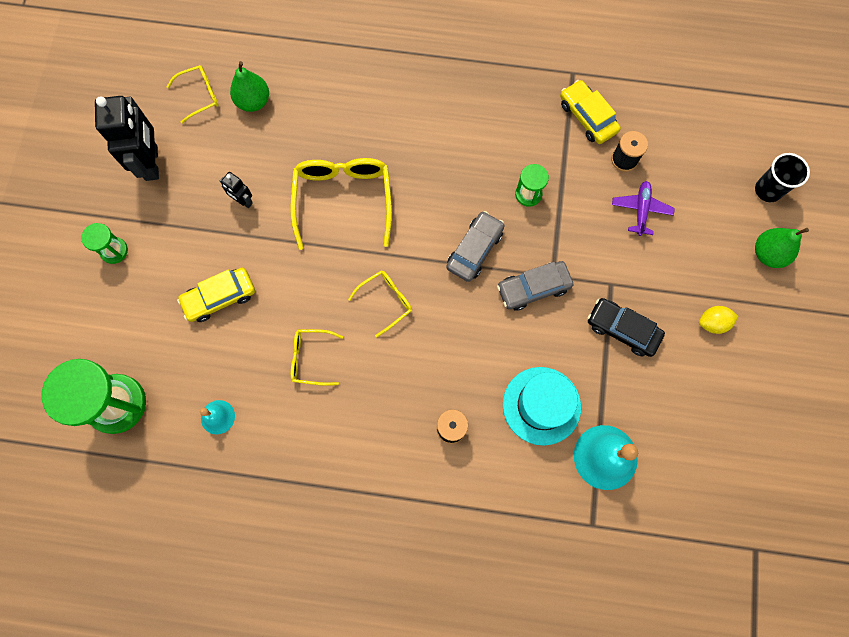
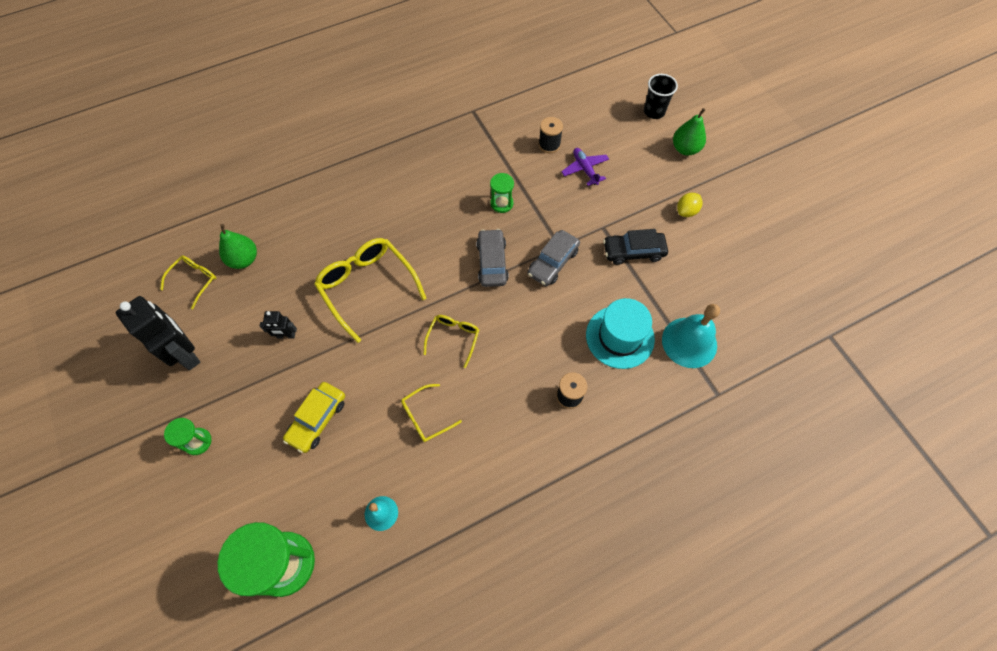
camera: 35 degrees left, 10 degrees down
yellow car [560,80,621,144] -> none

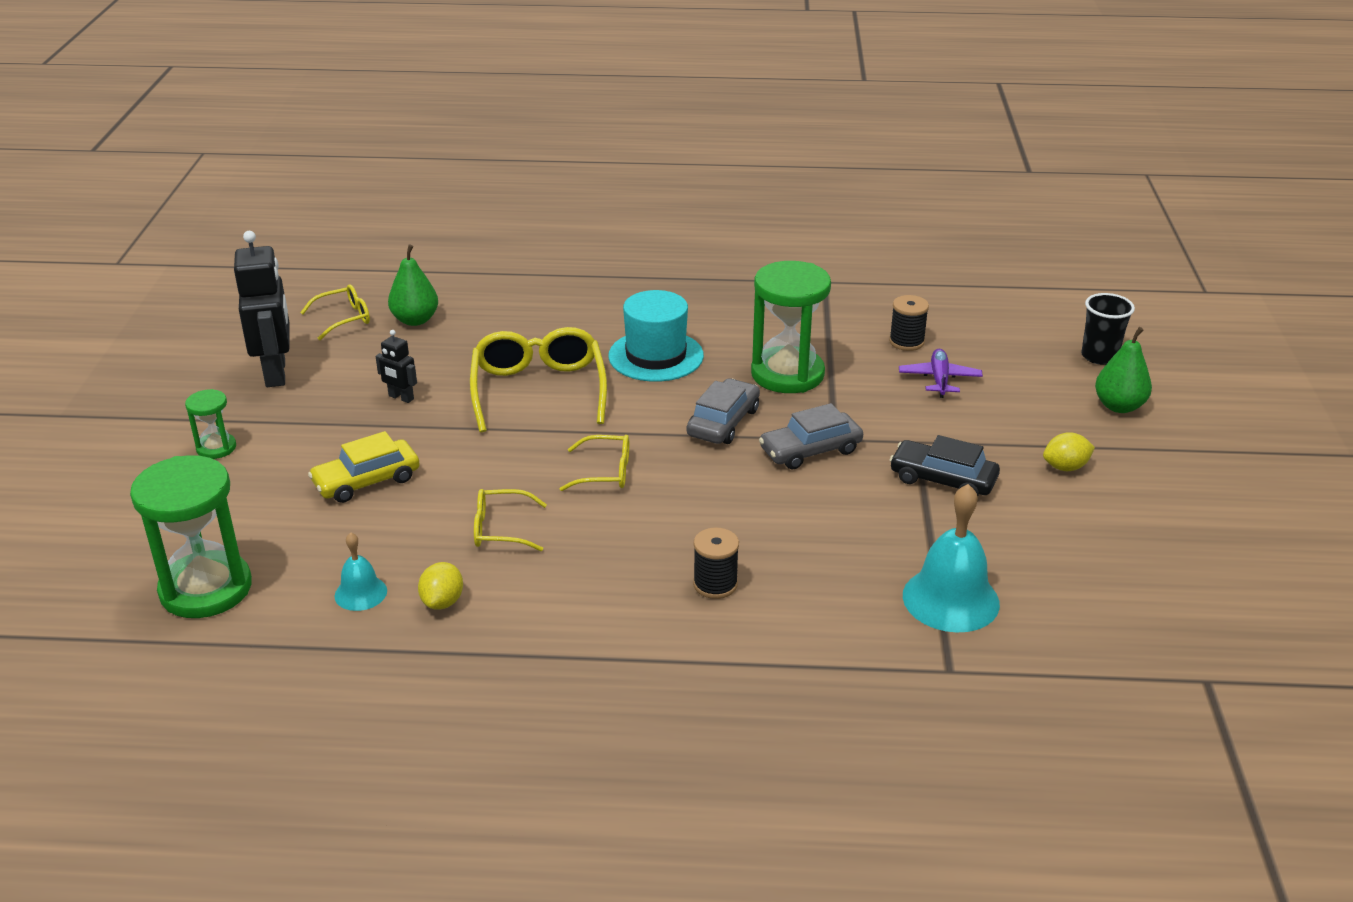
camera: 30 degrees right, 30 degrees down
yellow glasses [423,315,479,368] -> yellow glasses turned 45 degrees clockwise [560,435,629,491]
green hourglass [490,173,514,213] -> green hourglass [751,261,831,393], size x2.03
turquoise hat [586,298,655,369] -> turquoise hat moved to [608,290,704,382]
none -> yellow lemon [418,562,463,610]

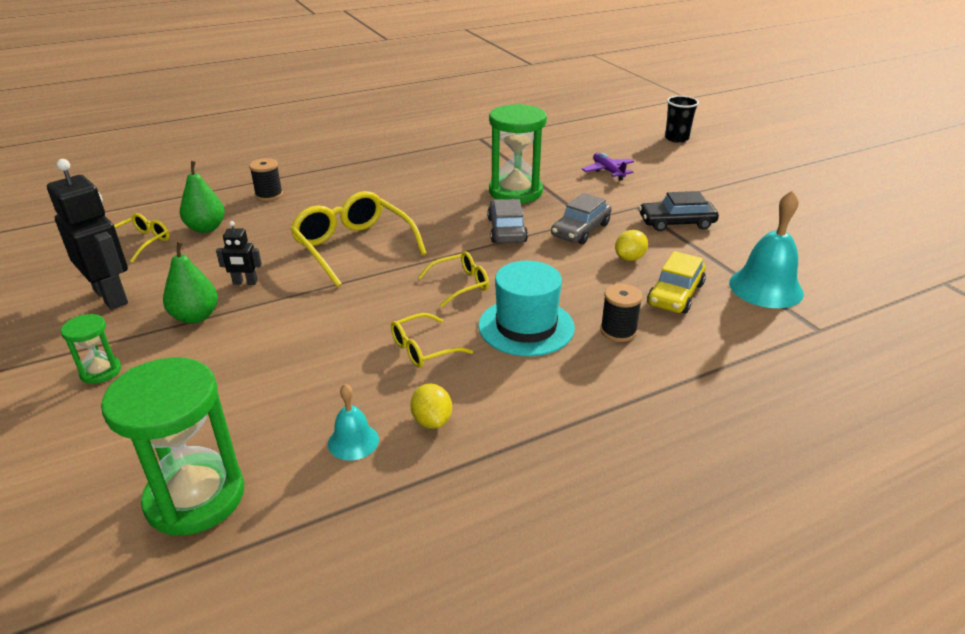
camera: 30 degrees left, 0 degrees up
yellow car [308,431,420,503] -> yellow car moved to [647,251,706,313]
turquoise hat [608,290,704,382] -> turquoise hat moved to [478,261,575,356]
black spool [889,295,929,351] -> black spool moved to [249,158,283,201]
yellow lemon [1043,432,1095,471] -> yellow lemon moved to [615,230,648,261]
green pear [1095,327,1152,413] -> green pear moved to [163,241,218,324]

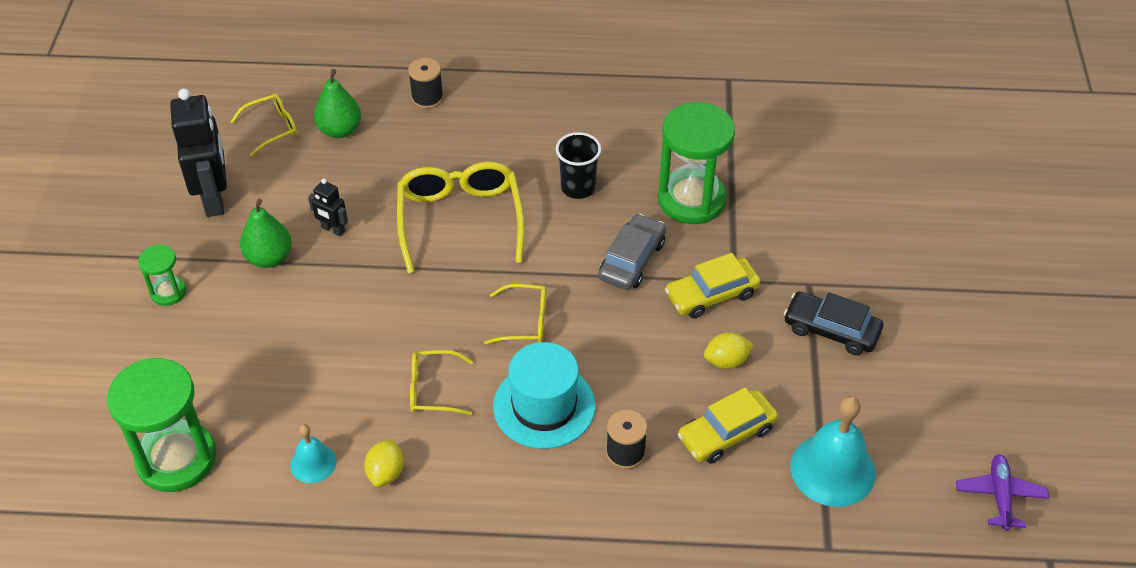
camera: 30 degrees right, 15 degrees up
grey car [551,193,612,244] -> yellow car [665,253,761,319]
purple plane [582,153,634,181] -> purple plane moved to [956,454,1049,531]
black cup [665,96,699,143] -> black cup moved to [556,132,601,199]

